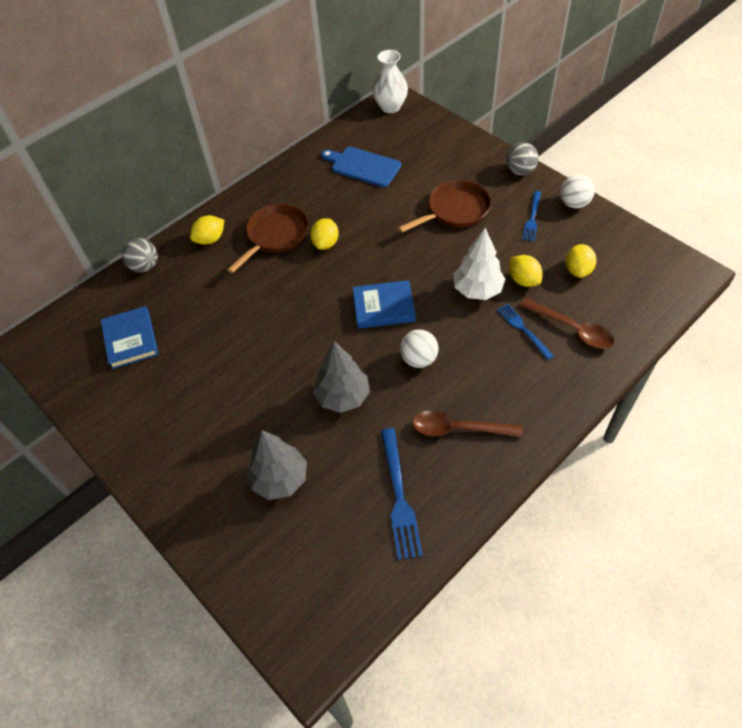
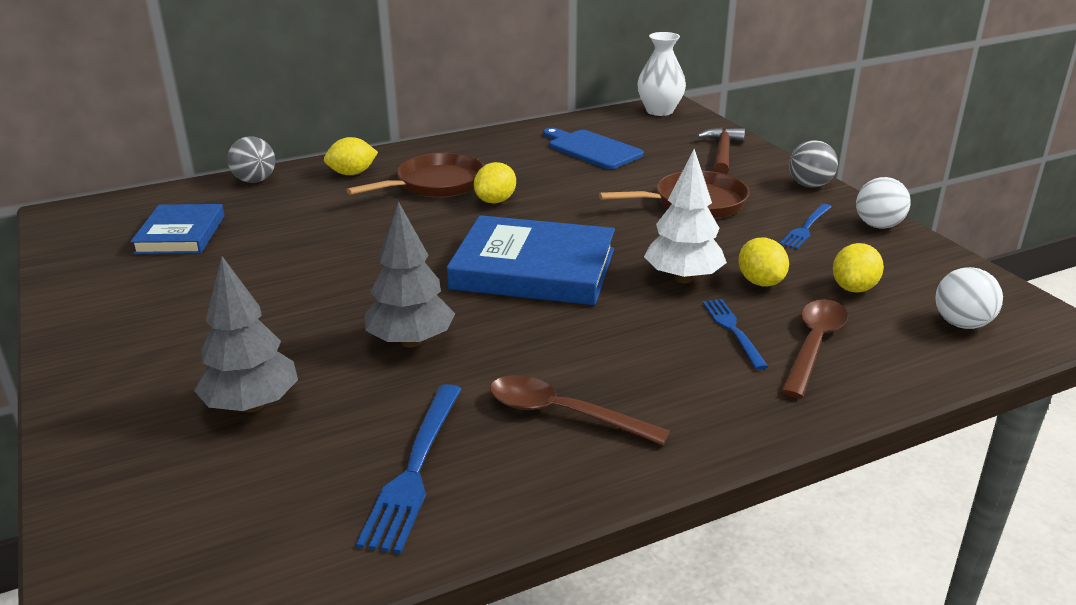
camera: 15 degrees right, 25 degrees down
blue book [352,280,416,329] -> blue book [447,215,615,305], size x1.64
white ball [400,329,438,368] -> white ball moved to [935,267,1003,329]
brown spoon [520,298,615,349] -> brown spoon turned 120 degrees counterclockwise [781,299,848,398]
none -> brown hammer [697,128,745,175]

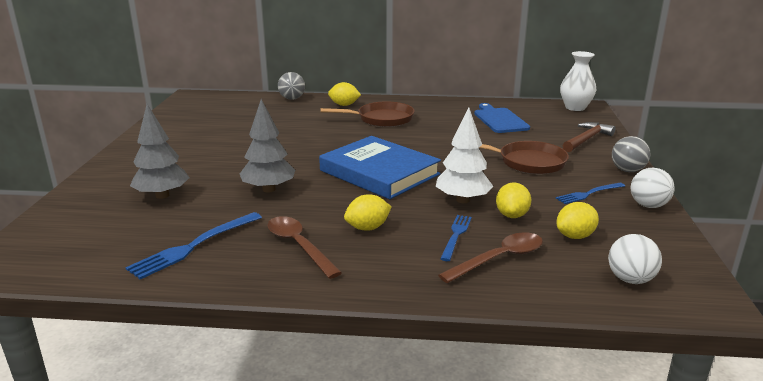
camera: 30 degrees right, 5 degrees down
blue book [130,204,225,254] -> none
yellow lemon [474,162,516,203] -> yellow lemon moved to [344,195,391,231]

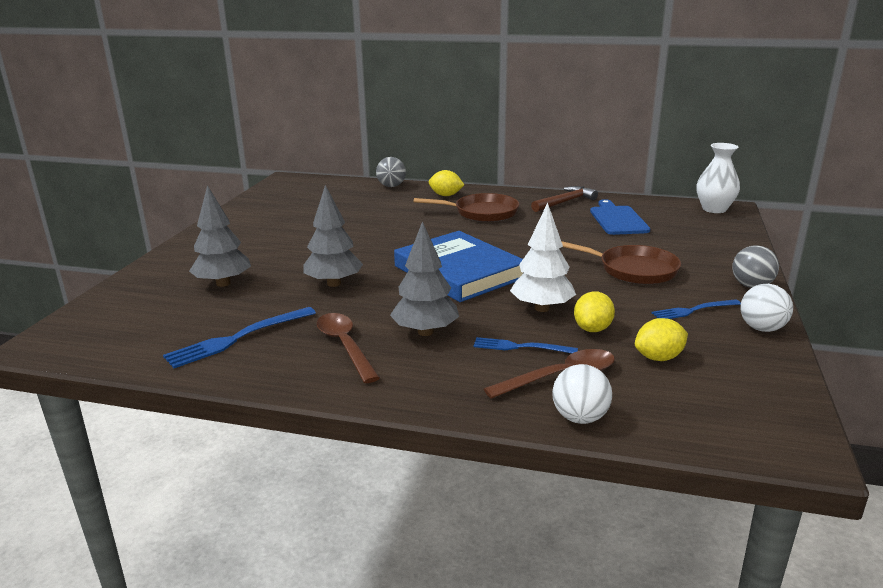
camera: 10 degrees right, 0 degrees up
yellow lemon [344,195,391,231] -> grey tree [390,221,459,336]
blue fork [440,215,472,261] -> blue fork turned 105 degrees counterclockwise [473,337,578,353]
brown hammer [562,122,615,152] -> brown hammer moved to [531,186,598,212]
white ball [608,234,662,284] -> white ball moved to [552,364,612,424]

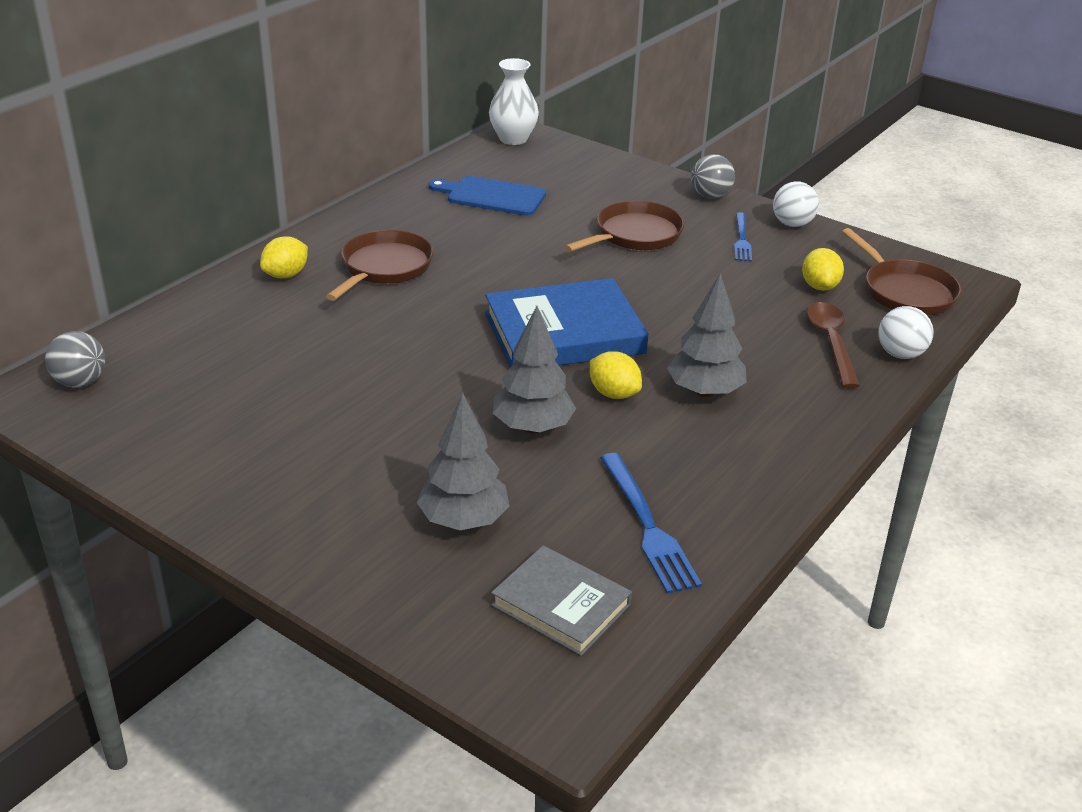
camera: 70 degrees left, 10 degrees up
brown spoon [317,313,380,383] -> none
grey ball [376,157,406,187] -> grey ball moved to [45,331,105,388]
blue fork [473,337,578,353] -> none
white tree [510,202,576,312] -> none
brown hammer [531,186,598,212] -> none
yellow lemon [574,291,615,332] -> yellow lemon moved to [590,351,642,399]
none -> grey book [491,545,632,656]
none -> brown pan [842,228,962,315]

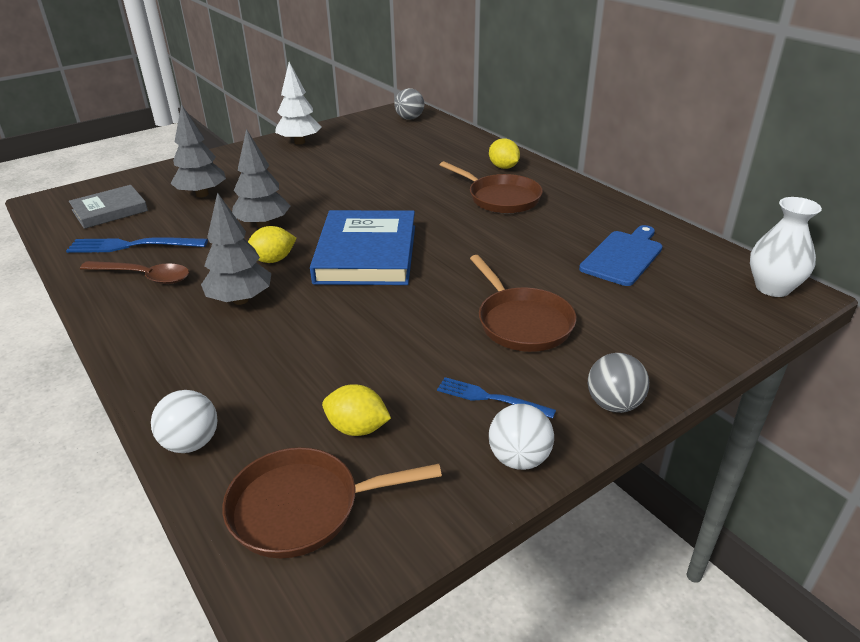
camera: 110 degrees right, 0 degrees up
brown spoon [807,302,860,388] -> brown spoon moved to [80,261,189,284]
none -> white tree [275,62,321,145]

